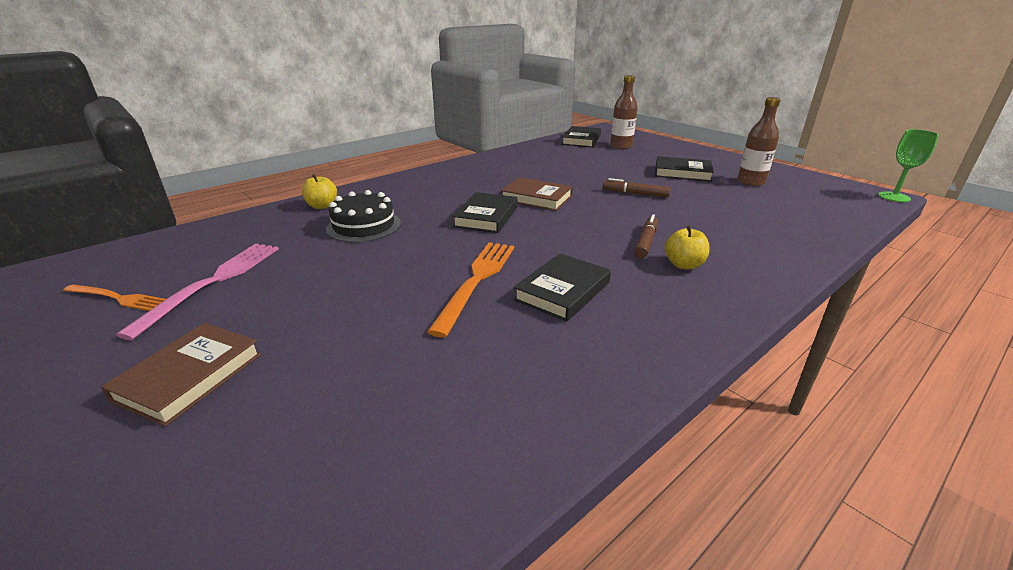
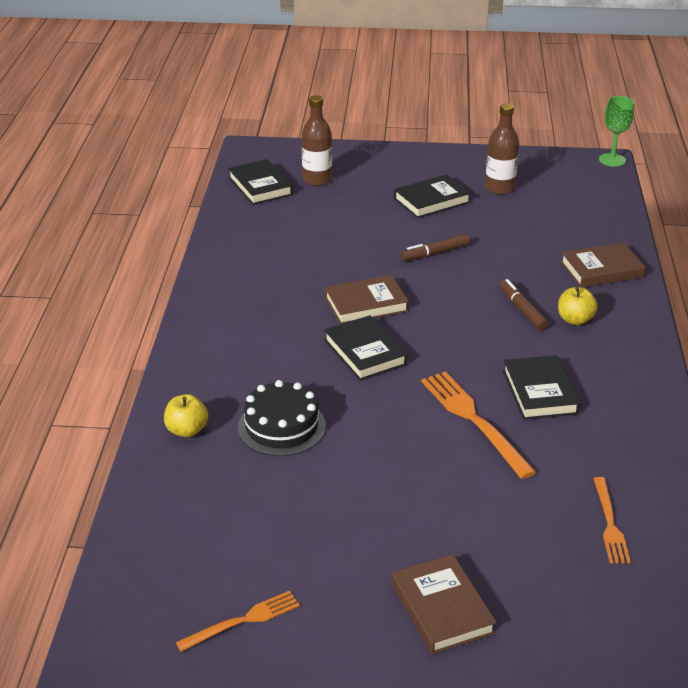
camera: 45 degrees left, 5 degrees up
pink fork [116,244,279,340] -> none
none -> brown book [560,242,646,287]
none -> orange fork [593,477,631,564]

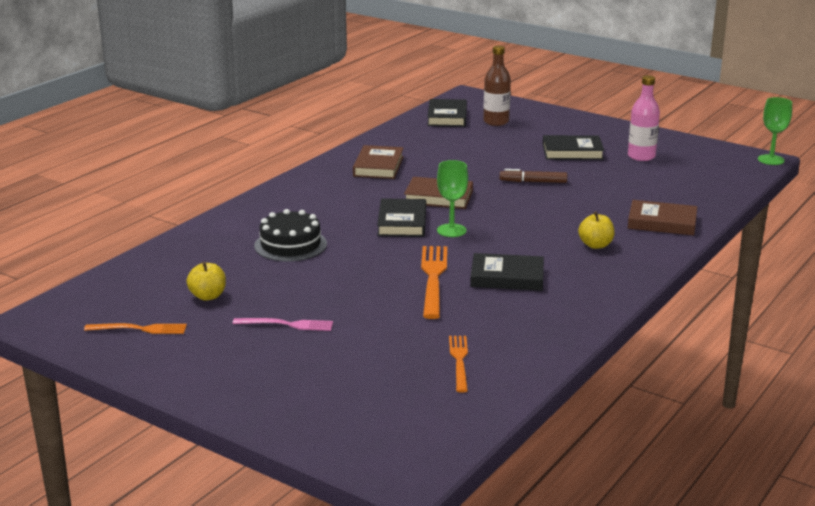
camera: 30 degrees right, 10 degrees down
yellow apple [164,394,208,437] -> yellow apple moved to [186,261,226,301]
brown book [391,554,497,654] -> brown book moved to [353,145,404,179]
brown bottle [485,103,519,195] -> pink bottle [628,75,660,161]
brown marker [499,279,548,330] -> none
black book [503,355,580,420] -> black book turned 75 degrees clockwise [470,253,544,291]
orange fork [593,477,631,564] -> orange fork turned 150 degrees clockwise [449,336,468,392]
none -> pink fork [233,318,333,331]
none -> green goblet [437,160,468,237]

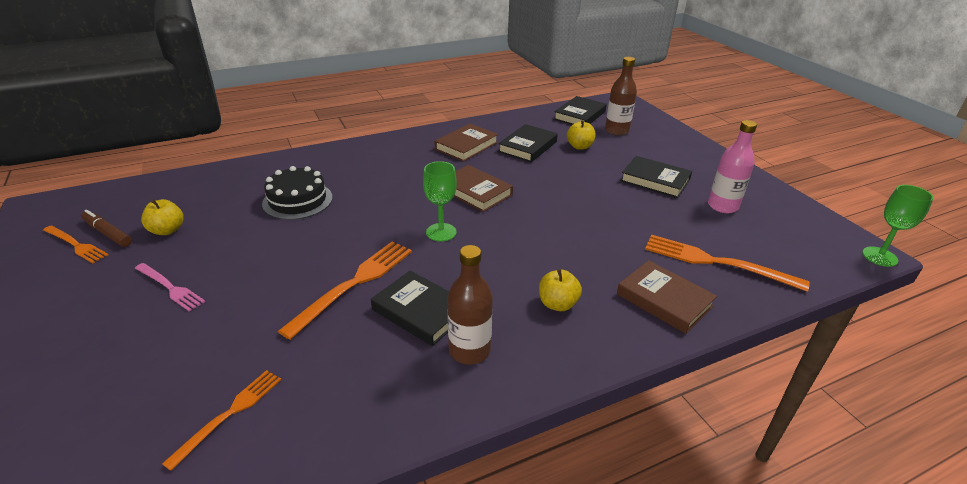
camera: 30 degrees right, 10 degrees up
black book [377,198,426,237] -> black book moved to [498,124,558,162]
brown marker [500,169,567,183] -> brown marker moved to [81,210,132,247]
none -> brown bottle [447,245,493,364]
none -> yellow apple [567,120,596,150]
none -> orange fork [645,235,810,292]

